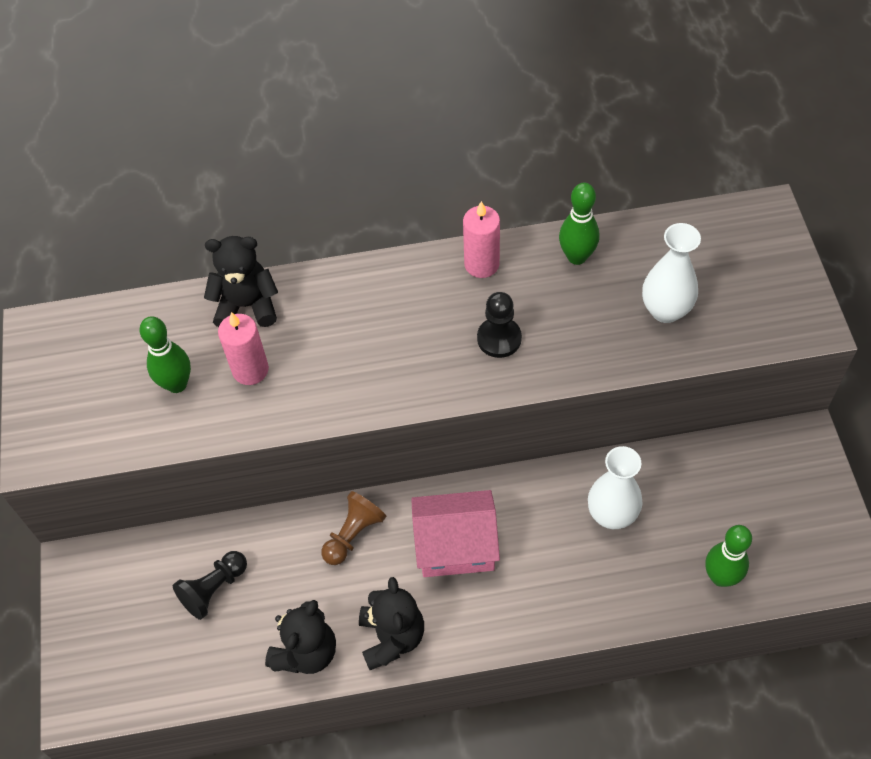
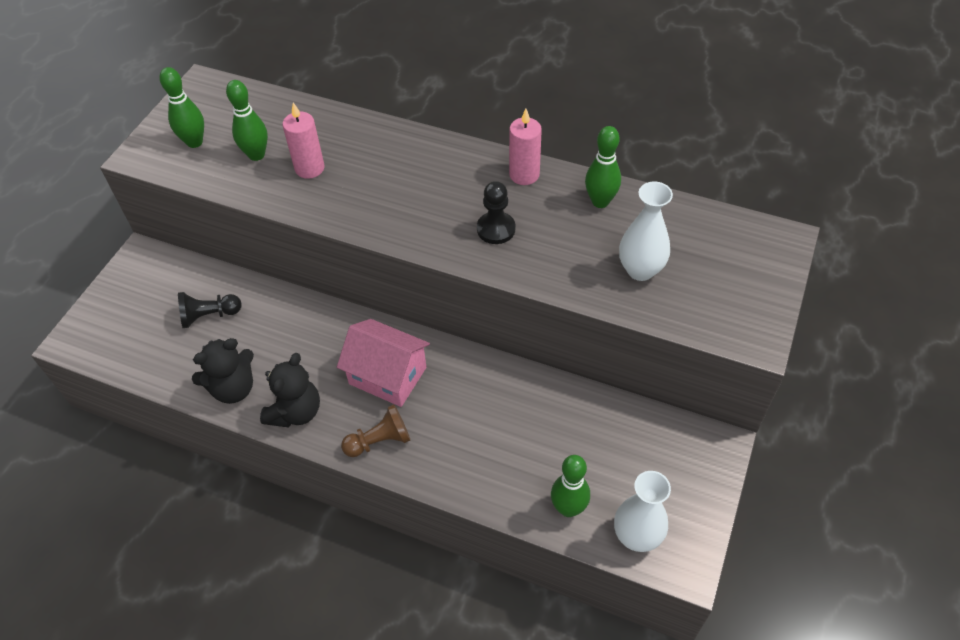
camera: 30 degrees right, 5 degrees down
black teddy bear [204,236,278,327] -> none
brown pawn [321,491,386,565] -> brown pawn moved to [341,404,411,457]
white vase [588,446,643,529] -> white vase moved to [614,471,671,552]
none -> green bowling pin [159,67,204,148]

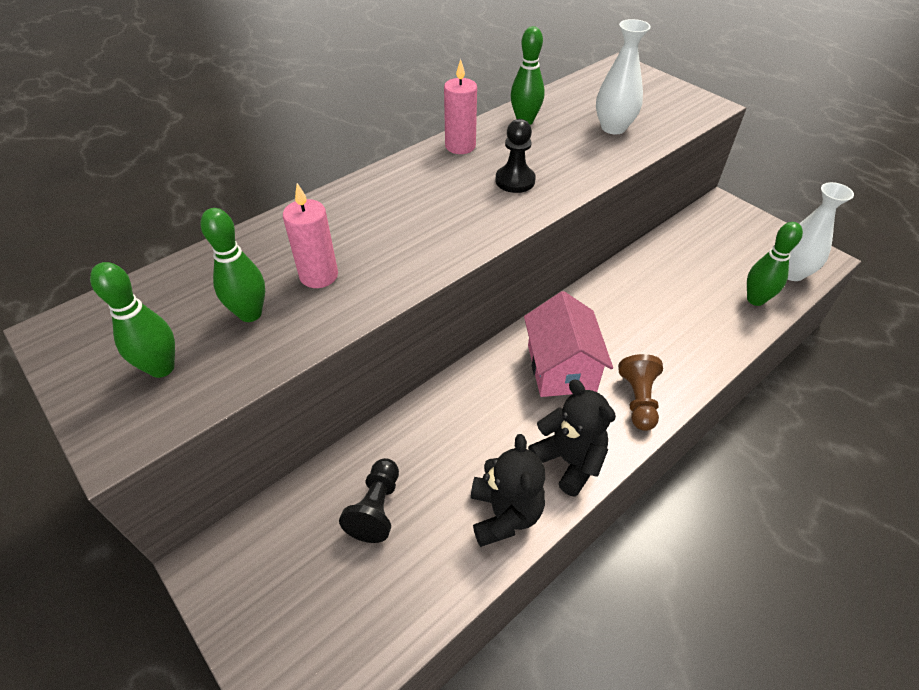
camera: 65 degrees left, 5 degrees down
pink house [337,319,430,407] -> pink house turned 60 degrees counterclockwise [524,291,613,397]

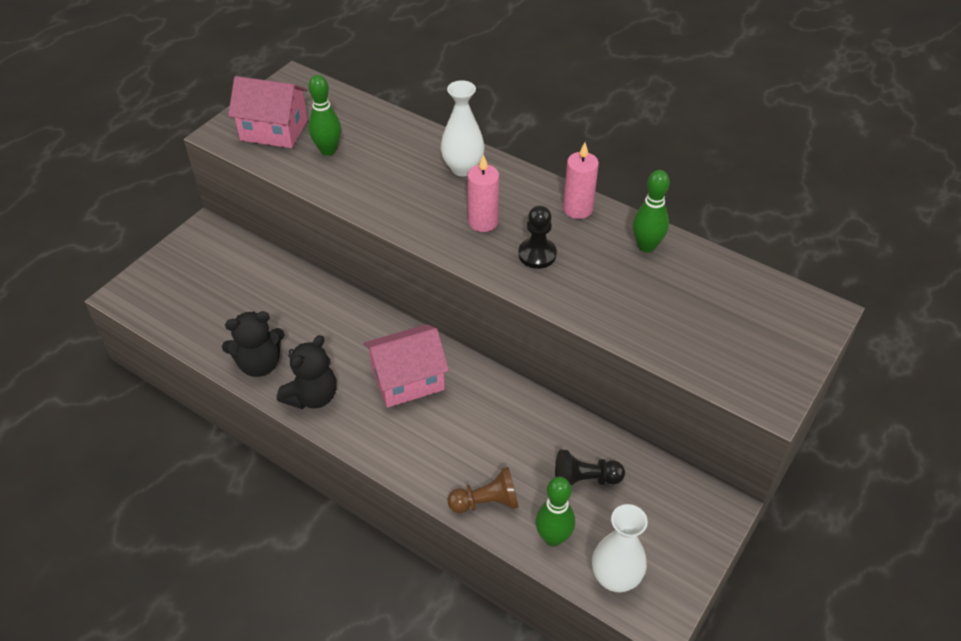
camera: 75 degrees right, 0 degrees up
green bowling pin [90,262,175,378] -> pink house [228,76,308,148]
pink candle [283,183,338,288] -> pink candle moved to [467,154,499,232]
black pawn [339,458,399,543] -> black pawn moved to [555,449,625,486]
white vase [596,19,651,134] -> white vase moved to [441,80,484,176]
brown pawn [618,354,663,431] -> brown pawn moved to [447,467,519,513]

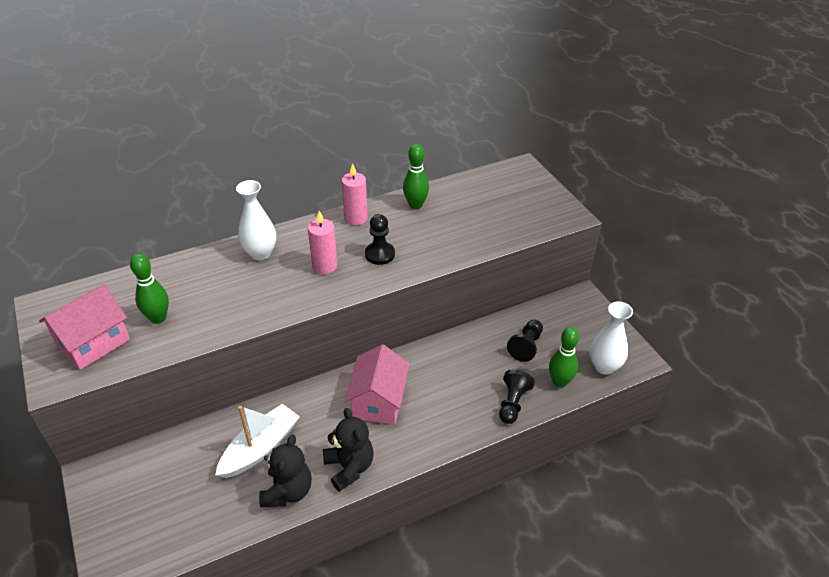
camera: 60 degrees left, 5 degrees down
brown pawn [447,467,519,513] -> black pawn [499,369,535,424]
none -> white boat [215,404,300,478]

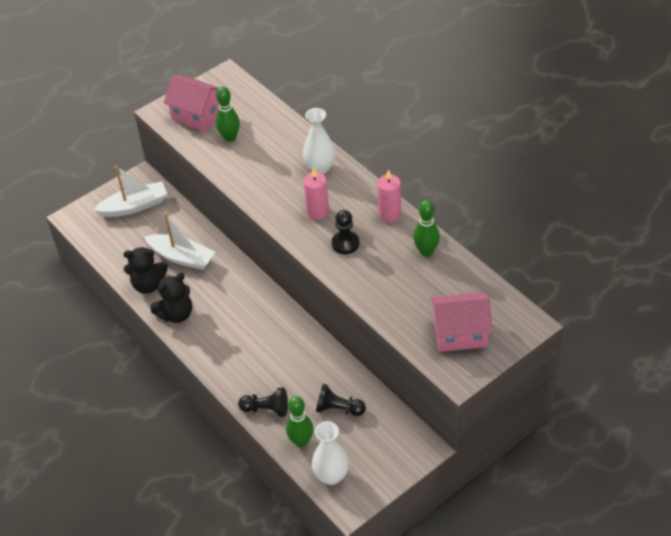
camera: 80 degrees right, 5 degrees up
pink house [345,344,410,425] -> pink house moved to [430,292,493,352]
none -> white boat [93,166,167,217]

